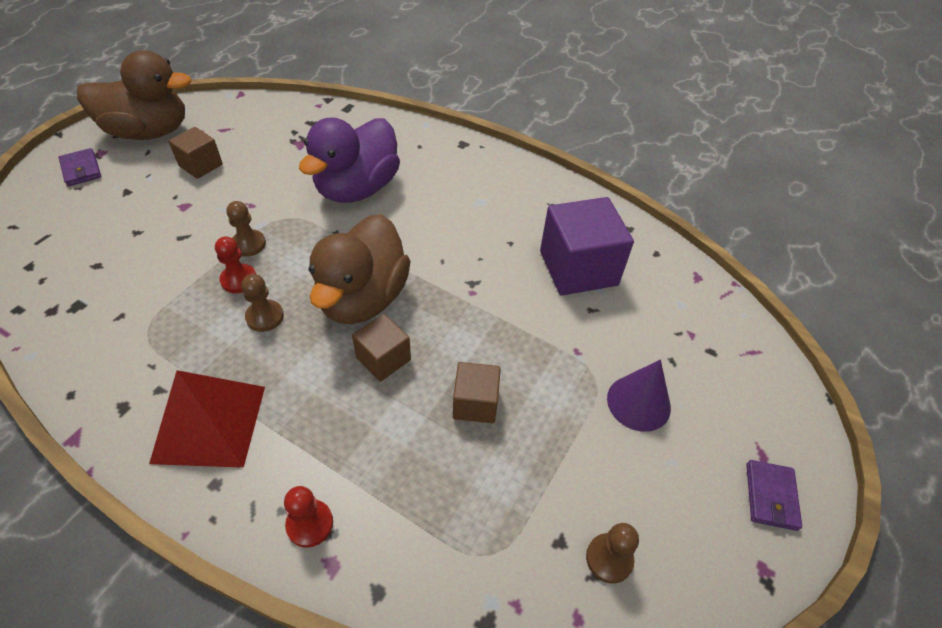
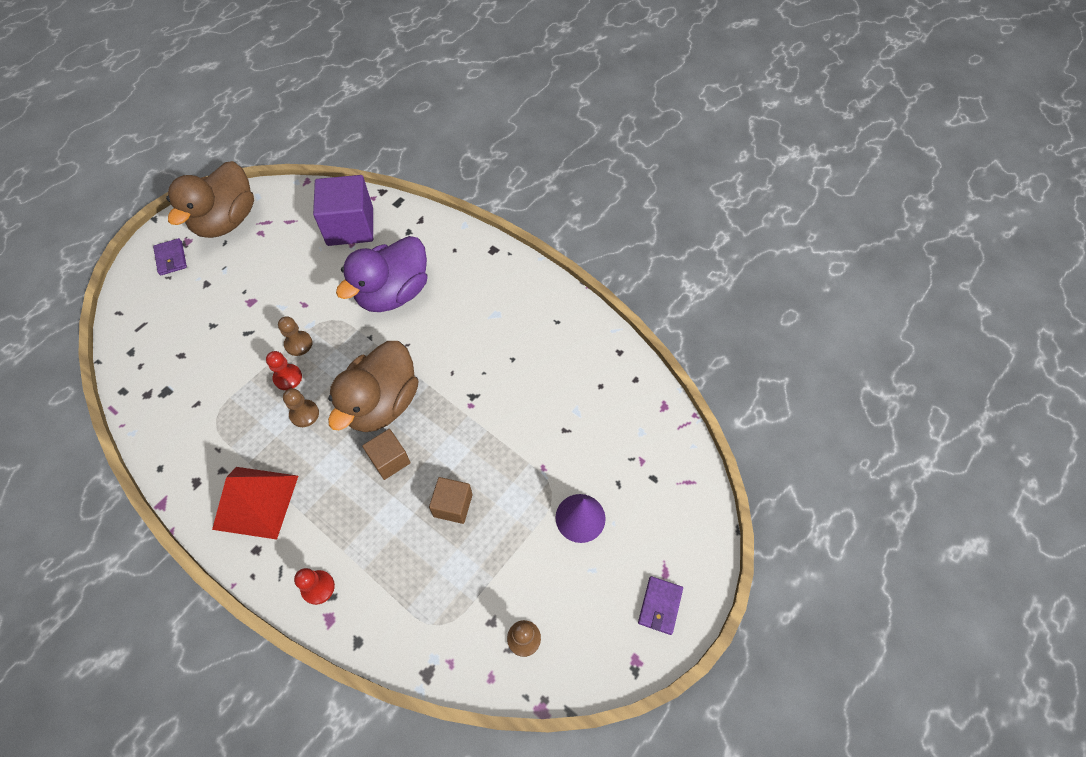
camera: 10 degrees right, 10 degrees up
brown duck [77,50,191,140] -> brown duck turned 105 degrees clockwise [166,161,254,238]
brown cube [168,127,223,179] -> none
purple cube [540,197,634,296] -> purple cube moved to [313,175,373,246]

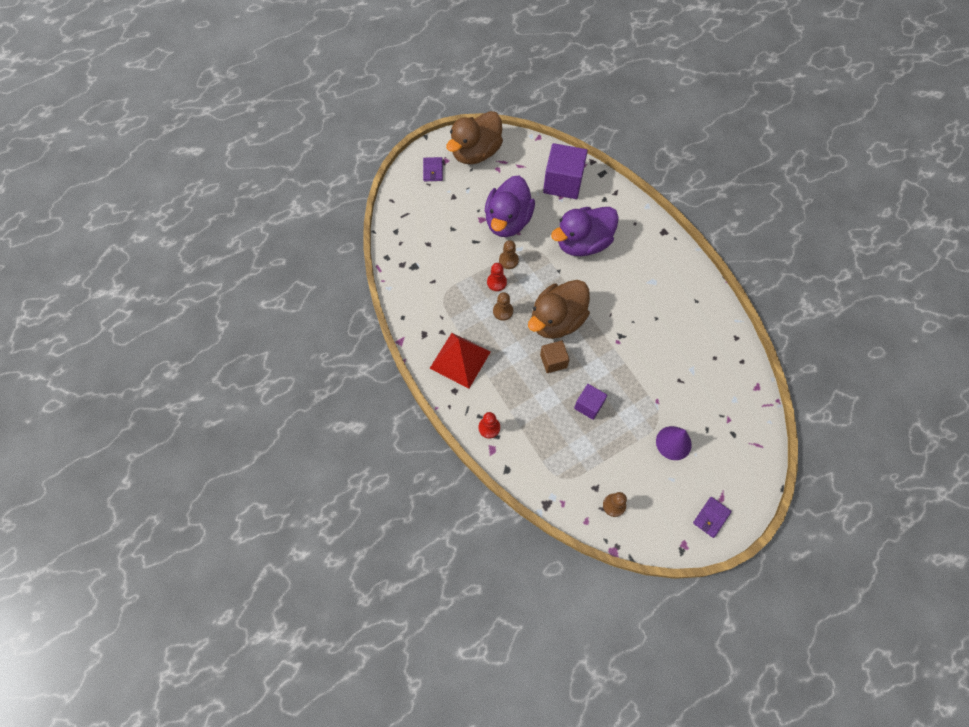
camera: 20 degrees right, 5 degrees up
brown cube [429,477,473,524] -> purple cube [574,384,607,420]
none -> purple duck [485,176,535,237]

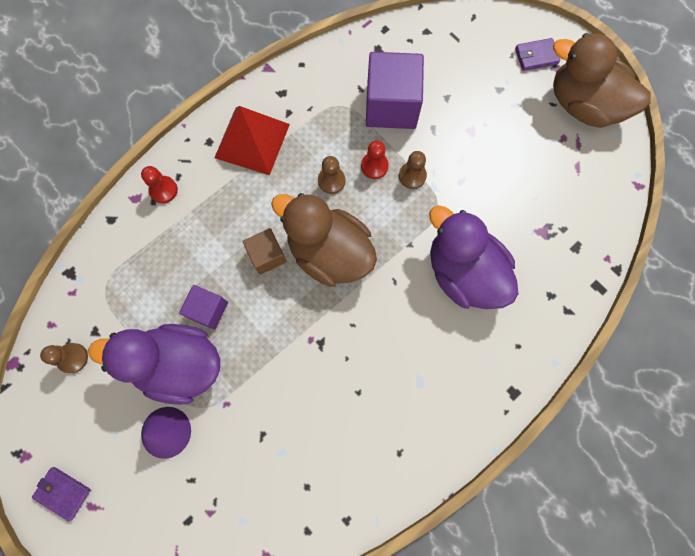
camera: 80 degrees right, 10 degrees up
purple duck [485,176,535,237] -> purple duck moved to [88,324,220,405]
purple cube [543,143,588,199] -> purple cube moved to [366,52,424,129]

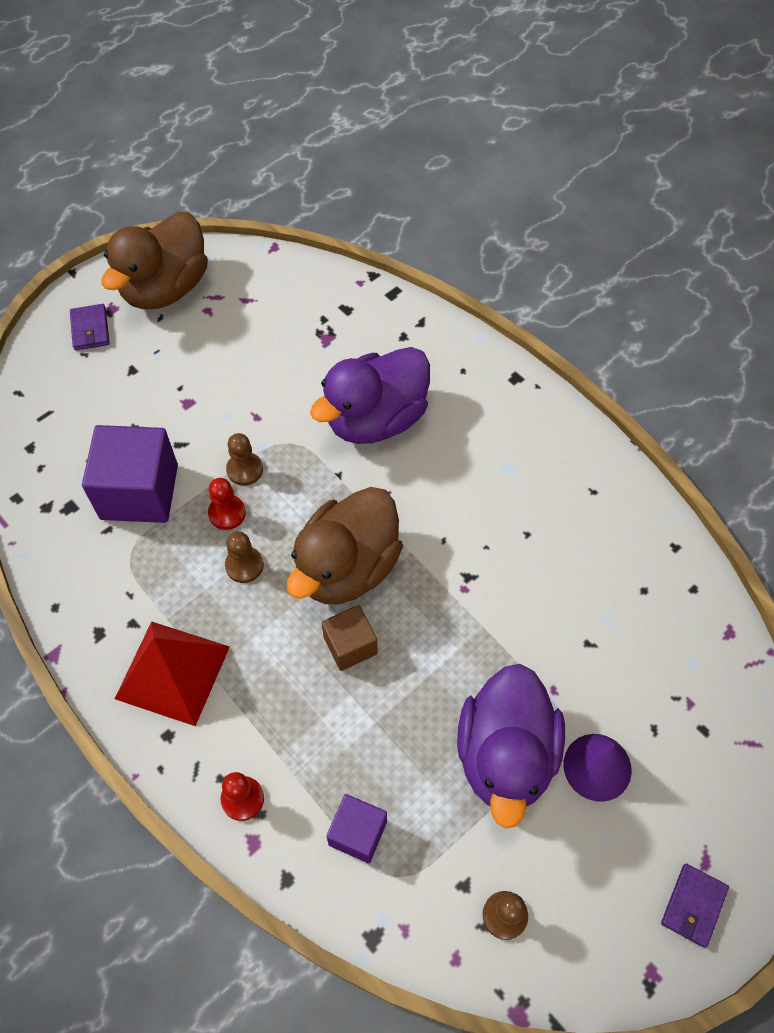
camera: 90 degrees left, 15 degrees down
purple cube [179,285,228,330] -> purple cube moved to [326,794,387,863]

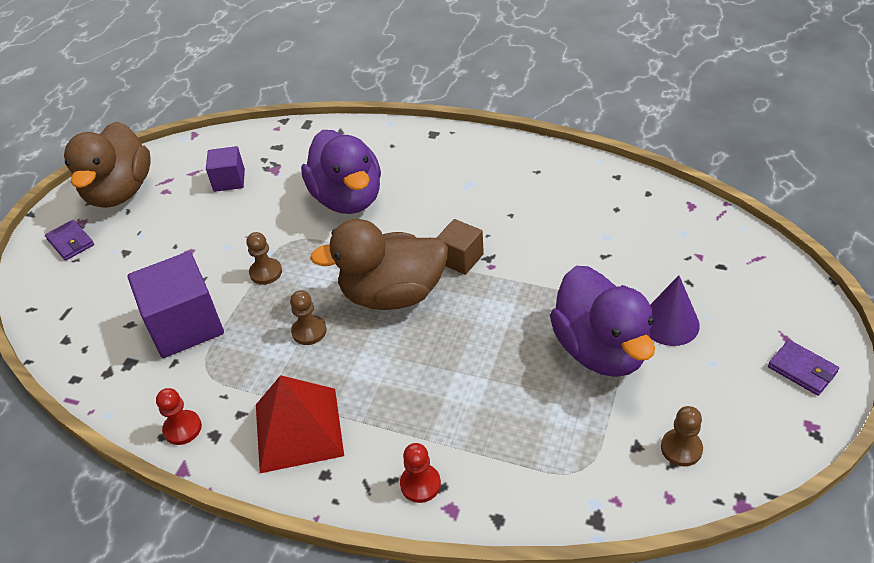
camera: 25 degrees left, 15 degrees down
red pawn [208,478,246,530] -> red pawn moved to [156,388,202,445]
brown duck [287,487,403,604] -> brown duck turned 75 degrees clockwise [310,219,448,310]
purple duck [310,347,430,444] -> purple duck turned 45 degrees counterclockwise [301,130,381,214]
brown cube [321,605,378,671] -> brown cube moved to [436,219,484,275]
purple cube [326,794,387,863] -> purple cube moved to [206,146,245,192]
purple wallet [661,864,729,948] -> purple wallet turned 45 degrees counterclockwise [768,340,839,396]

